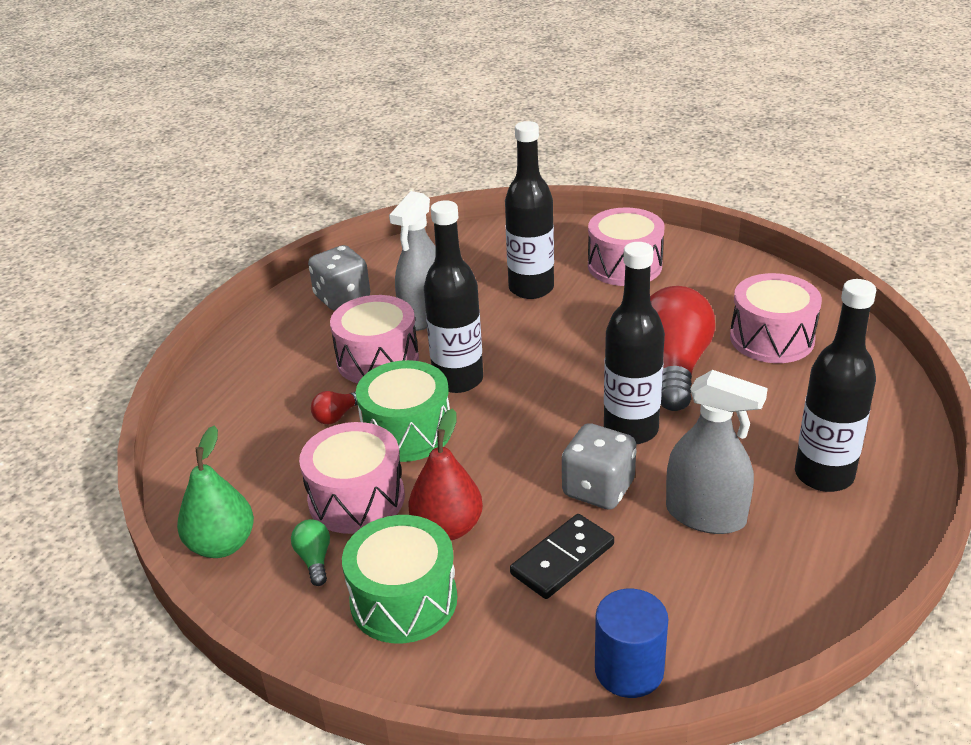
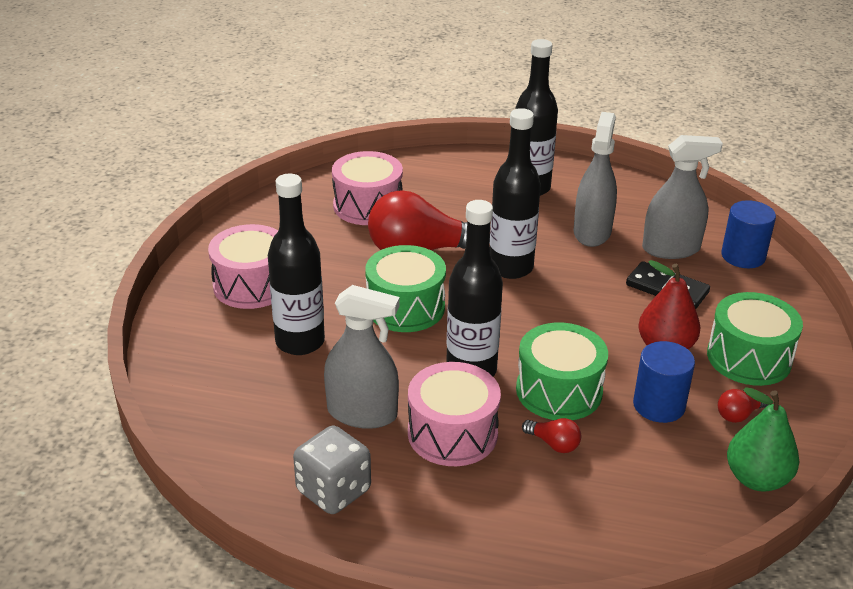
camera: 105 degrees left, 0 degrees up
green light bulb [291,519,330,586] -> red light bulb [718,389,768,423]
pink drum [299,422,405,534] -> blue cylinder [633,341,695,423]
grey dice [562,423,637,510] -> none
none -> green drum [365,245,446,332]
none -> grey spray bottle [642,135,723,259]

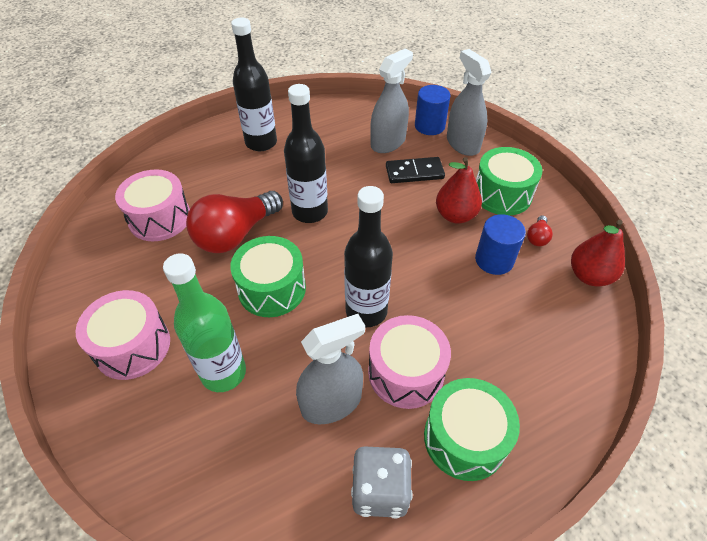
camera: 40 degrees left, 15 degrees up
black bottle [268,174,325,355] -> green bottle [163,253,246,392]
green drum [516,323,608,420] -> green drum moved to [424,378,520,481]
red light bulb [522,418,581,453] -> none
grey spray bottle [573,112,617,247] -> grey spray bottle moved to [447,49,491,156]
green pear [727,387,799,492] -> red pear [571,220,625,286]

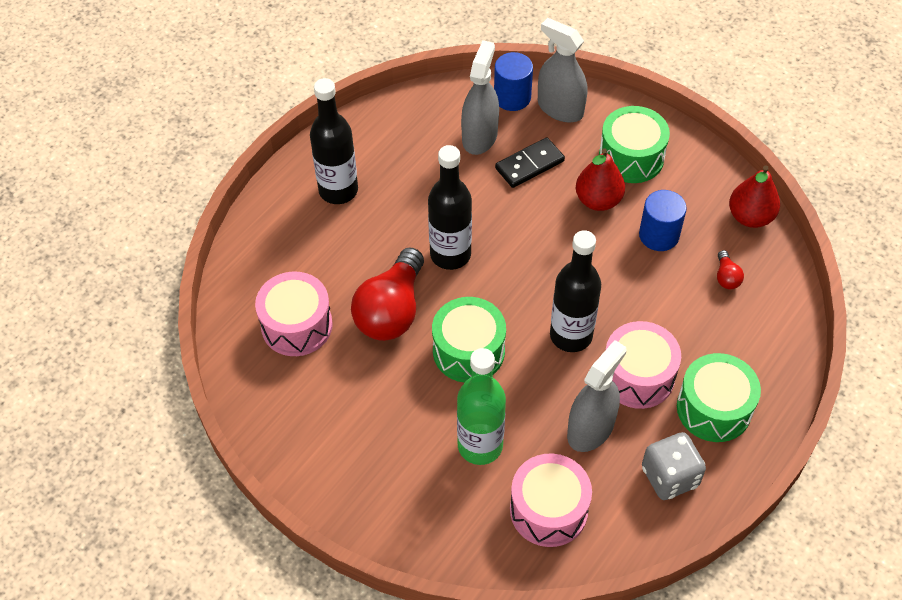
camera: 25 degrees left, 5 degrees up
pink drum [75,290,170,380] -> pink drum moved to [510,453,592,547]
red light bulb [527,215,553,246] -> red light bulb moved to [717,250,744,289]

